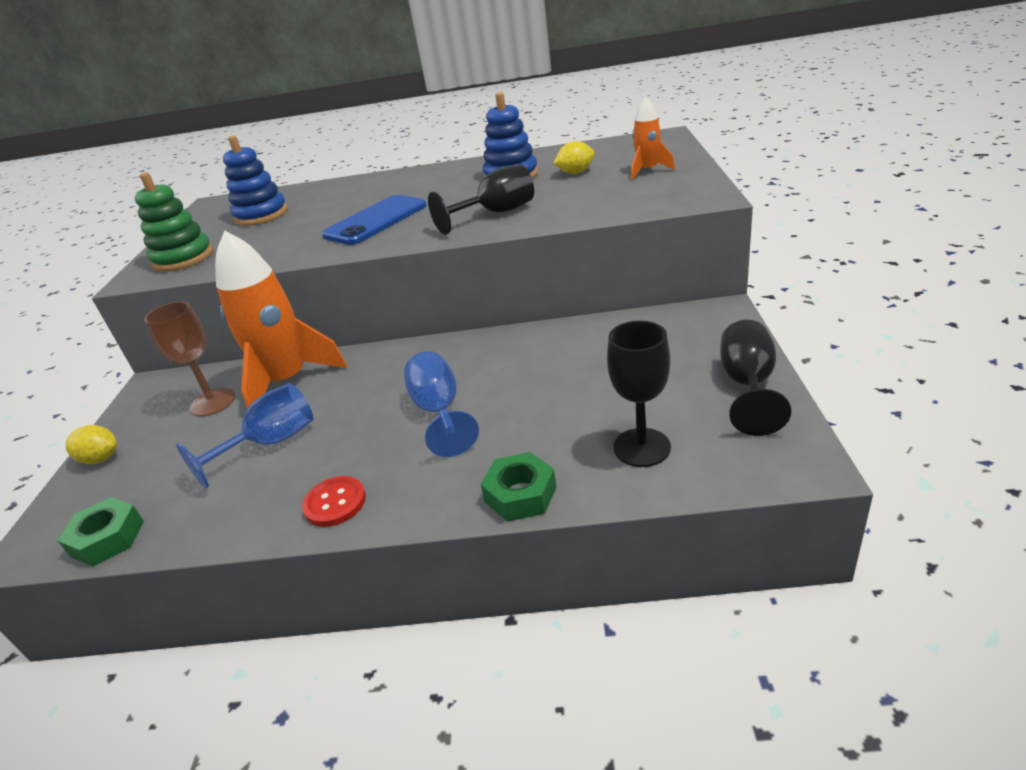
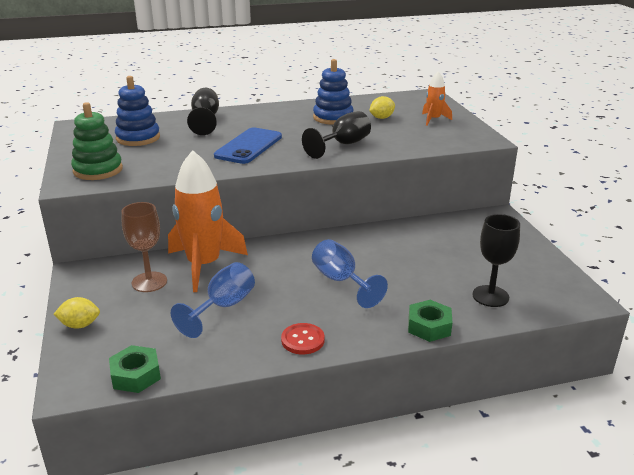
camera: 20 degrees left, 5 degrees down
black goblet [720,320,791,436] -> black goblet moved to [187,88,219,135]

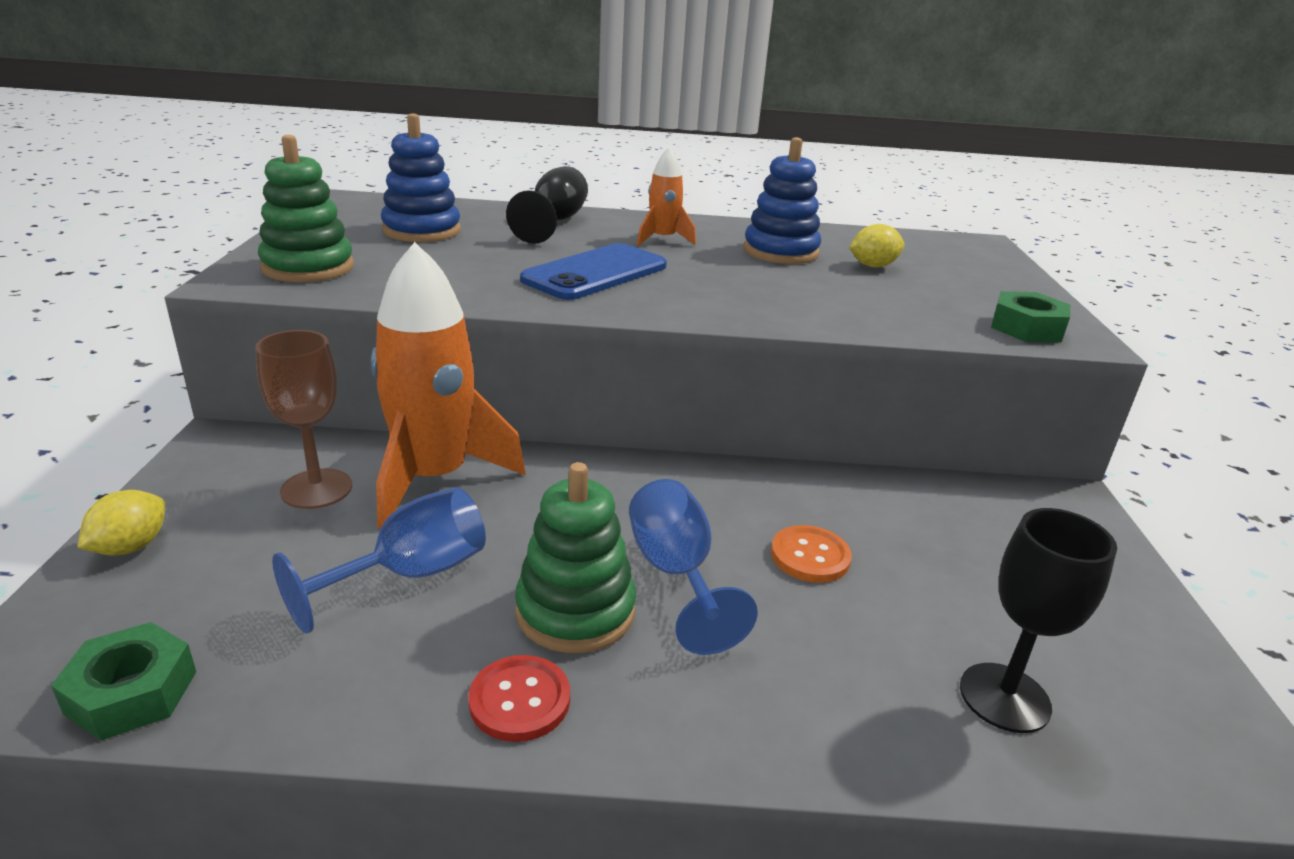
camera: 15 degrees right, 0 degrees up
yellow lemon [54,297,100,329] -> yellow lemon turned 75 degrees counterclockwise [77,490,165,556]
black goblet [302,111,371,159] -> none
green nut [408,300,453,342] -> green nut moved to [991,291,1070,342]
orange rocket [422,72,452,126] -> orange rocket moved to [637,147,696,246]
none -> green stacking toy [515,462,636,653]
none -> orange button [771,525,852,583]

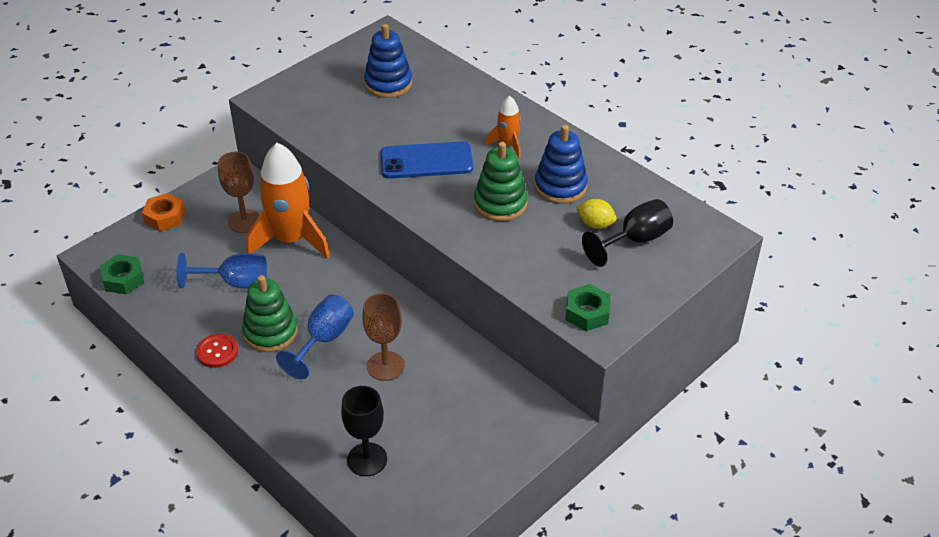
camera: 45 degrees right, 15 degrees up
yellow lemon [77,490,165,556] -> orange nut [142,193,185,231]
green stacking toy [258,135,354,282] -> green stacking toy moved to [474,142,528,221]
black goblet [506,166,588,244] -> black goblet moved to [582,199,673,267]
orange button [771,525,852,583] -> brown goblet [362,293,404,381]

